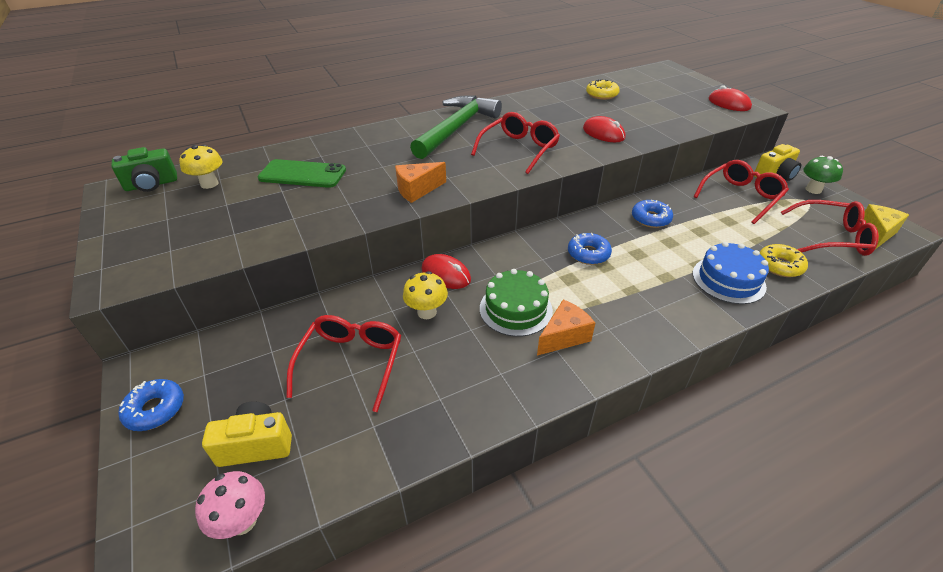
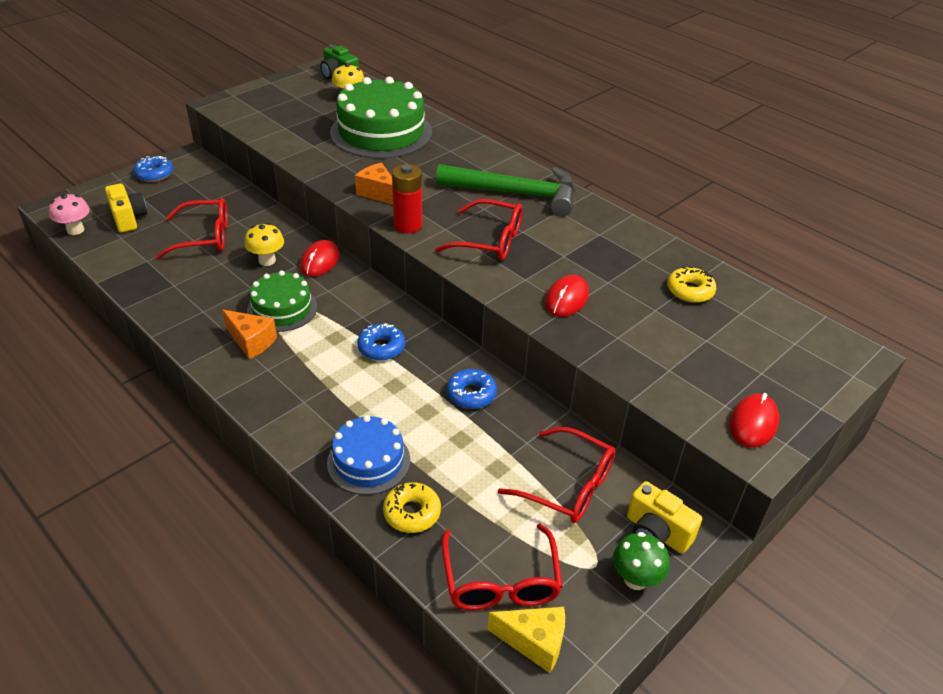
camera: 70 degrees right, 0 degrees up
green phone [258,159,346,188] -> green cake [330,77,432,159]
none -> red battery [392,164,422,233]

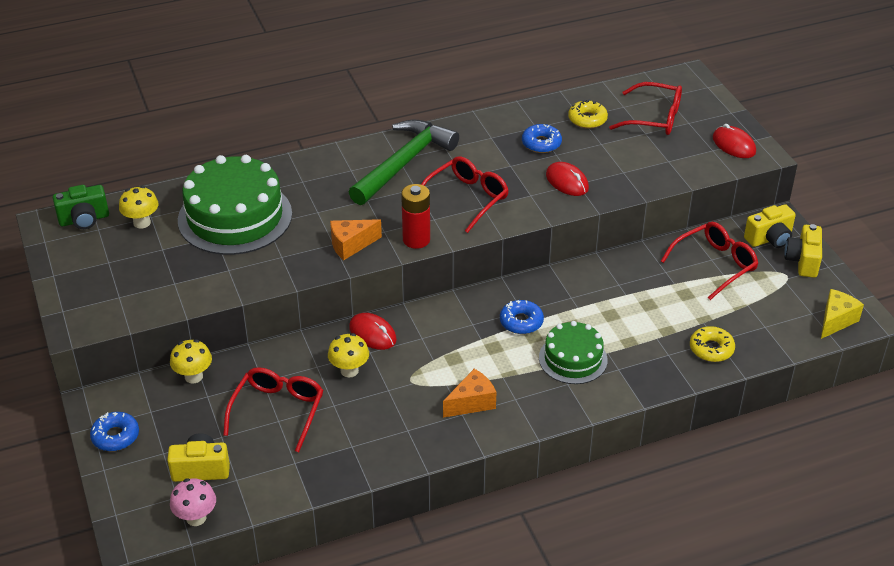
camera: 65 degrees left, 0 degrees up
green cake [247,271,317,332] -> green cake moved to [539,321,608,384]
blue cake [327,415,410,495] -> none
red glasses [442,523,562,610] -> red glasses moved to [609,82,682,135]
blue donut [447,369,497,409] -> blue donut moved to [522,124,562,153]
green mushroom [613,532,670,590] -> yellow camera [784,224,822,278]
none -> yellow mushroom [170,339,212,384]

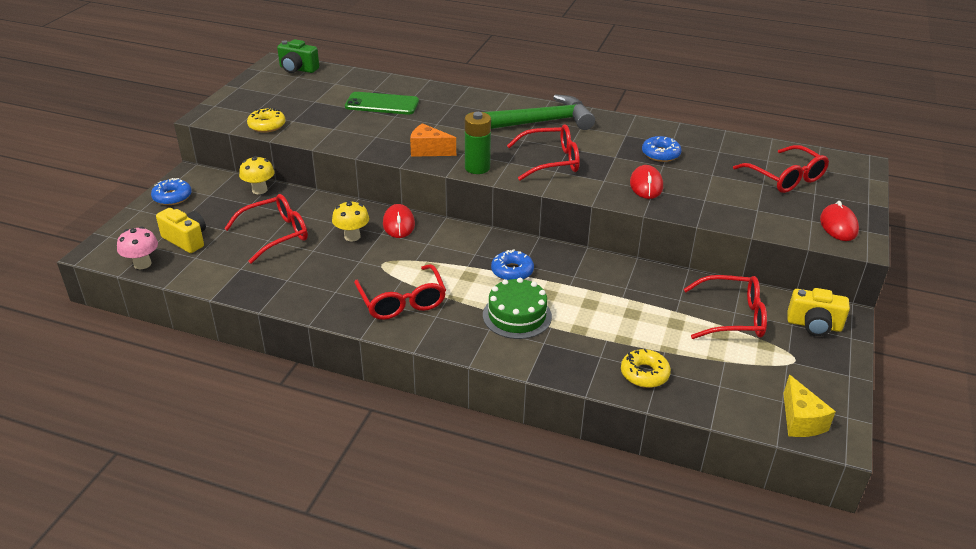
camera: 40 degrees right, 5 degrees down
yellow mushroom [119,186,159,229] -> none
green cake [178,155,292,255] -> green phone [345,92,419,115]
red battery [401,184,430,249] -> green battery [465,112,491,174]
orange cheese [443,369,496,418] -> red glasses [354,264,446,320]
yellow donut [568,99,608,129] -> yellow donut moved to [247,108,286,133]
yellow camera [784,224,822,278] -> none
yellow cheese [821,289,864,339] -> yellow cheese turned 90 degrees clockwise [783,375,836,437]

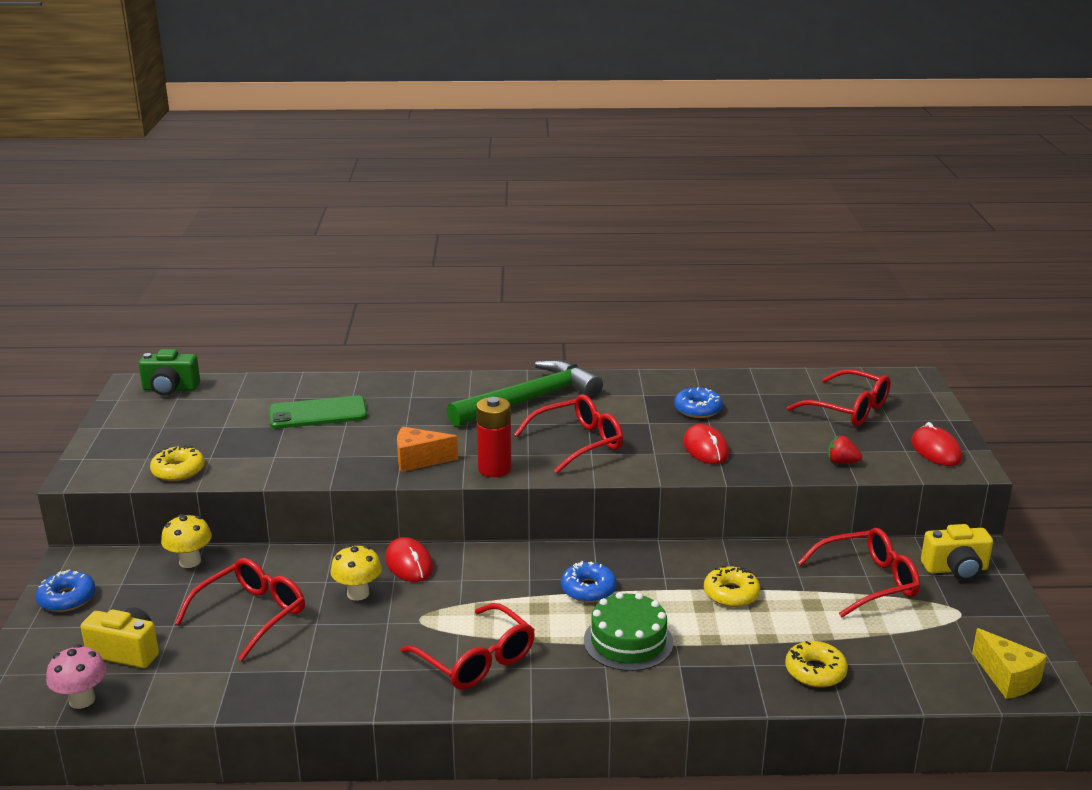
camera: 20 degrees left, 10 degrees down
green battery [465,112,491,174] -> red battery [476,397,511,477]
none -> yellow donut [704,566,760,607]
none -> red strawberry [828,435,862,464]

